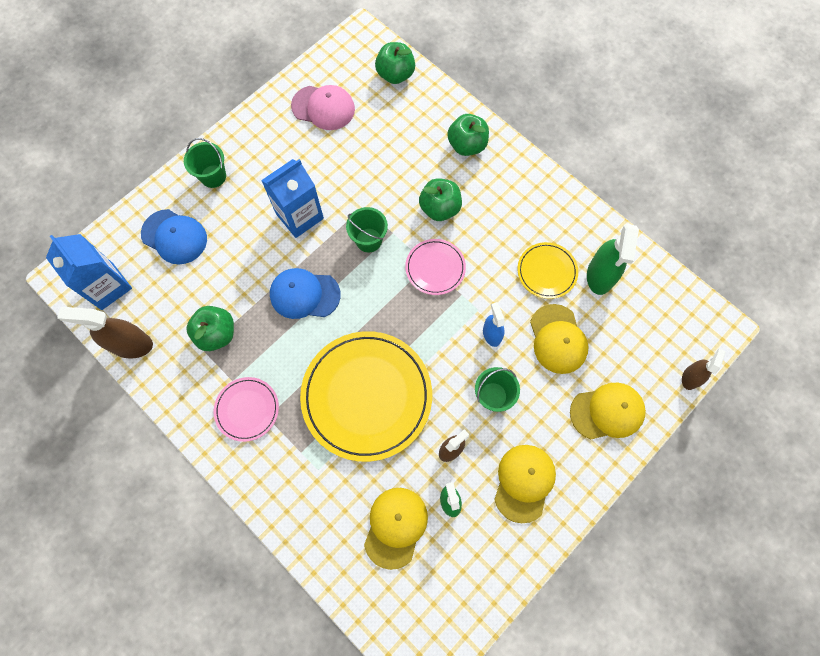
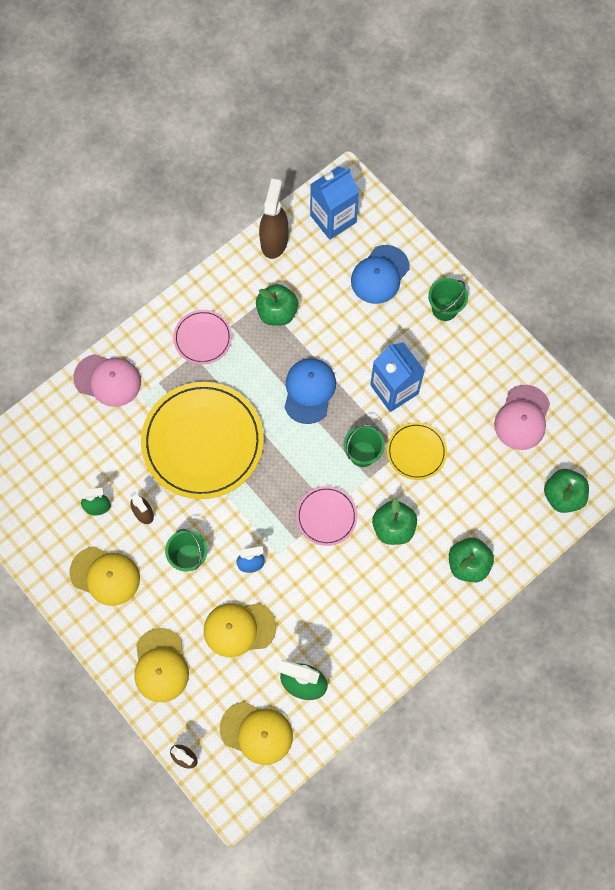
camera: 95 degrees right, 0 degrees up
yellow cap [364,488,428,570] -> yellow cap moved to [220,701,293,765]
yellow plate [518,242,578,299] -> yellow plate moved to [387,422,447,480]
none -> pink cap [73,354,141,407]

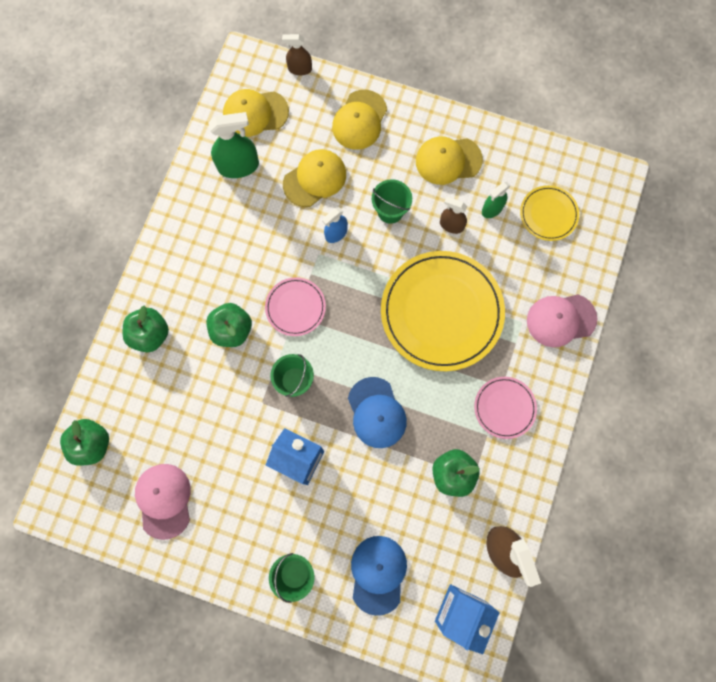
camera: 150 degrees right, 5 degrees up
yellow cap [134,628,189,702] -> yellow cap turned 120 degrees counterclockwise [332,90,387,150]
yellow plate [387,422,447,480] -> yellow plate moved to [520,185,579,241]

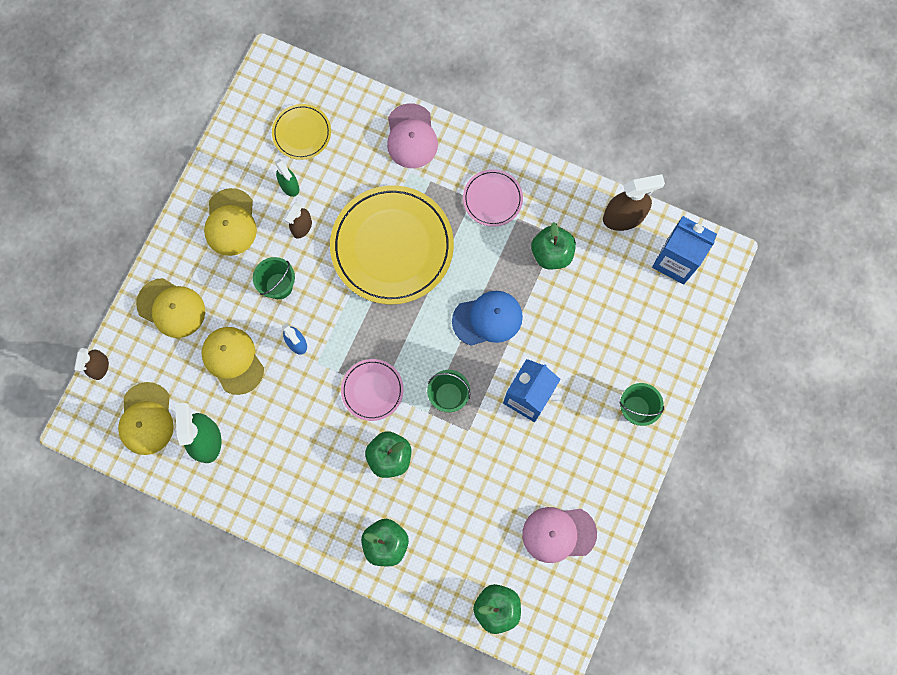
camera: 85 degrees left, 0 degrees up
blue cap [351,536,407,616] -> none

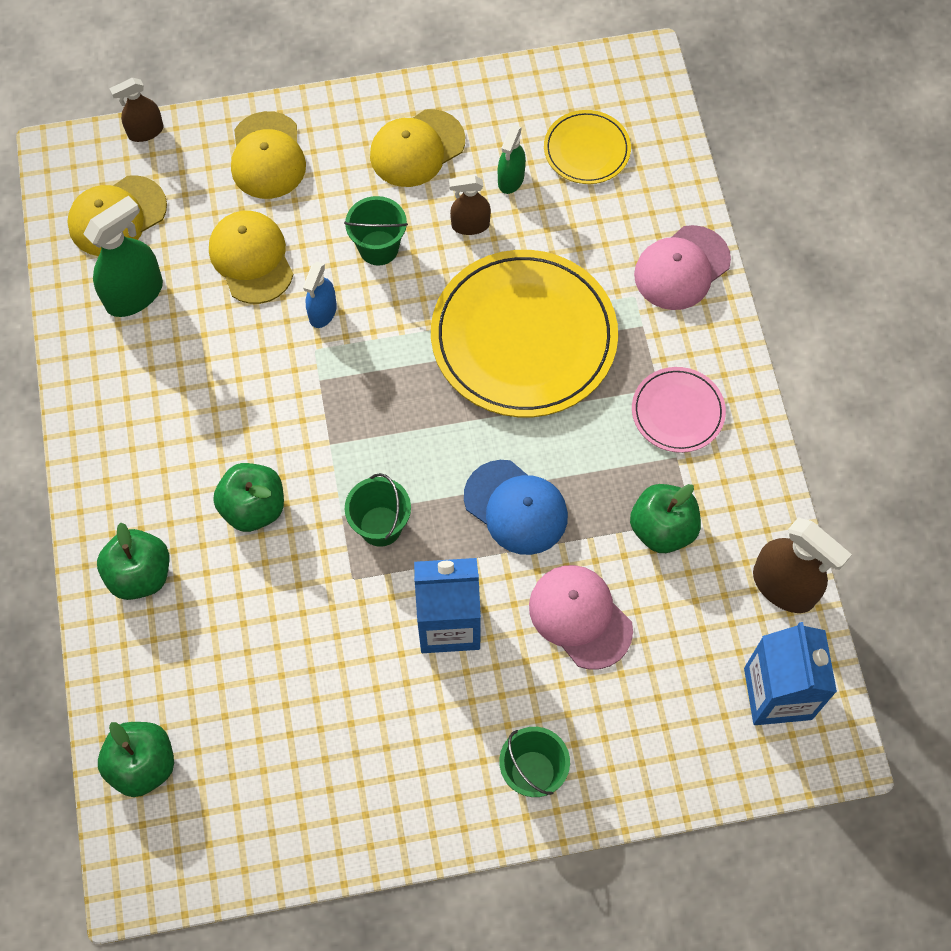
camera: 55 degrees right, 10 degrees down
yellow cap [201,327,264,395] -> yellow cap turned 45 degrees counterclockwise [209,211,294,304]
pink plate [341,359,404,421] -> none
pink cap [522,507,597,563] -> pink cap moved to [529,565,633,670]

